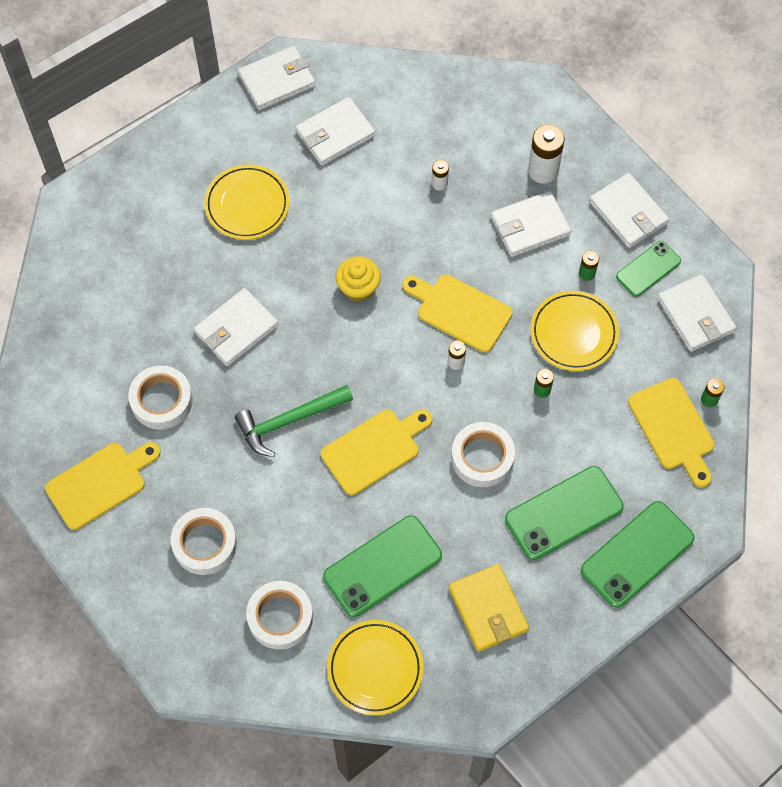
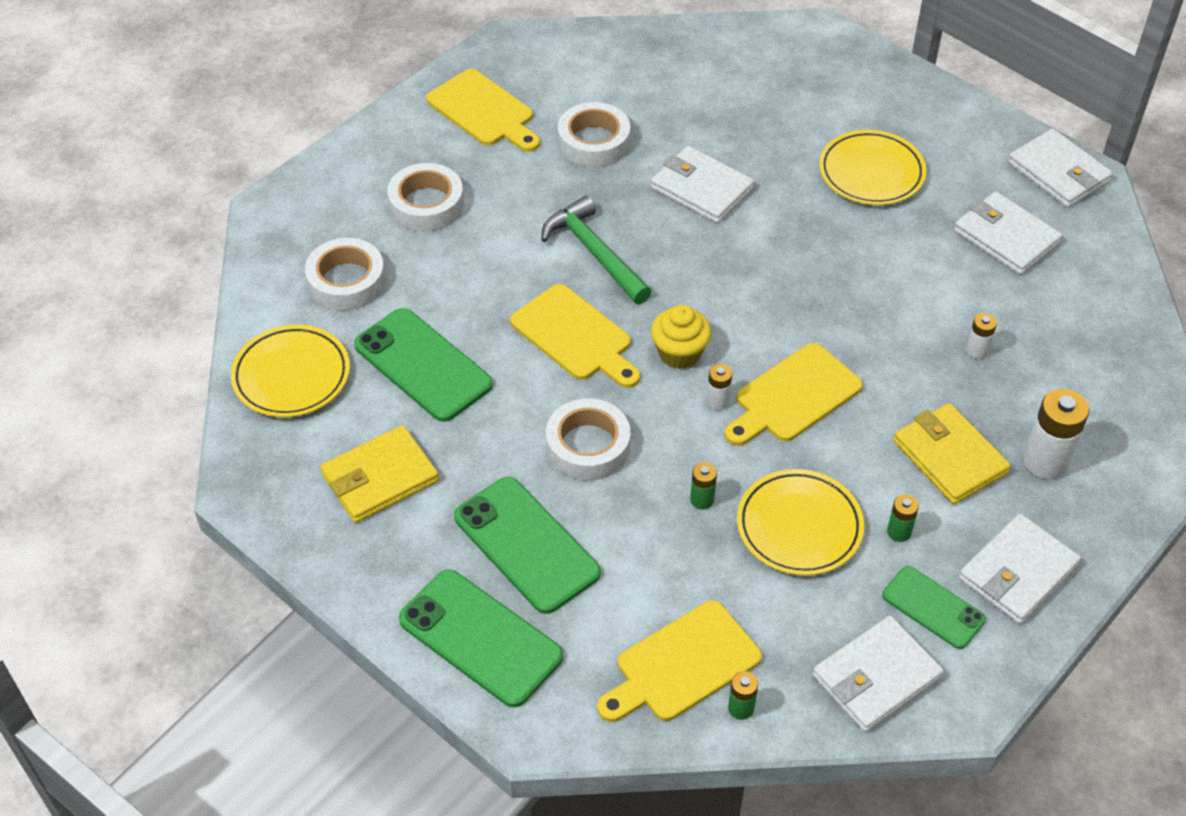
camera: 80 degrees right, 15 degrees down
yellow cupcake [336,256,381,302] -> yellow cupcake moved to [651,305,711,369]
yellow cutting board [403,274,513,353] -> yellow cutting board turned 150 degrees counterclockwise [724,343,863,446]
white wallet [491,191,571,257] -> yellow wallet [893,403,1011,504]

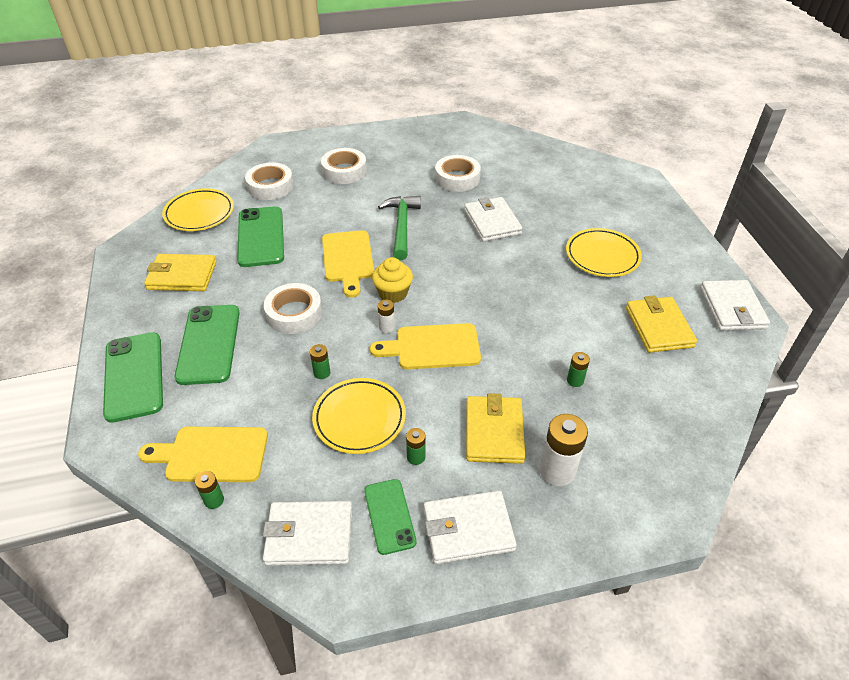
camera: 35 degrees right, 5 degrees down
yellow cutting board [426,69,540,152] -> none
white wallet [954,191,1062,275] -> yellow wallet [626,295,697,353]
white battery [966,313,997,359] -> green battery [567,352,590,387]

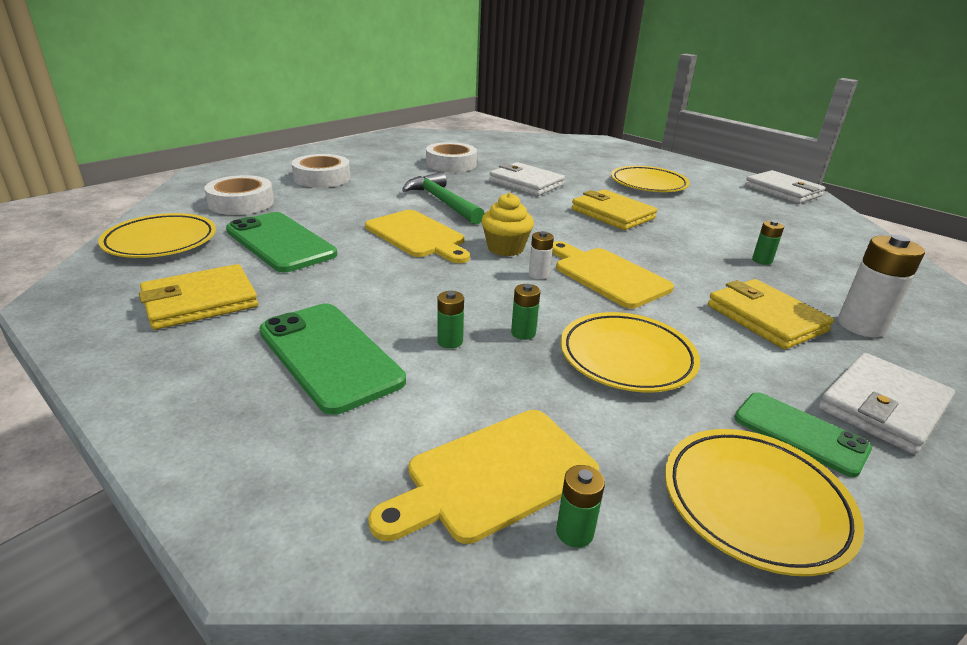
camera: 35 degrees left, 15 degrees down
green phone [103,332,163,423] -> none
white wallet [263,501,352,566] -> yellow plate [665,429,864,576]
white tape [264,283,322,334] -> none
yellow cutting board [370,323,481,369] -> yellow cutting board turned 90 degrees clockwise [552,241,674,308]
green battery [406,428,425,465] -> green battery moved to [437,291,464,349]
yellow wallet [626,295,697,353] -> yellow wallet moved to [571,189,657,230]

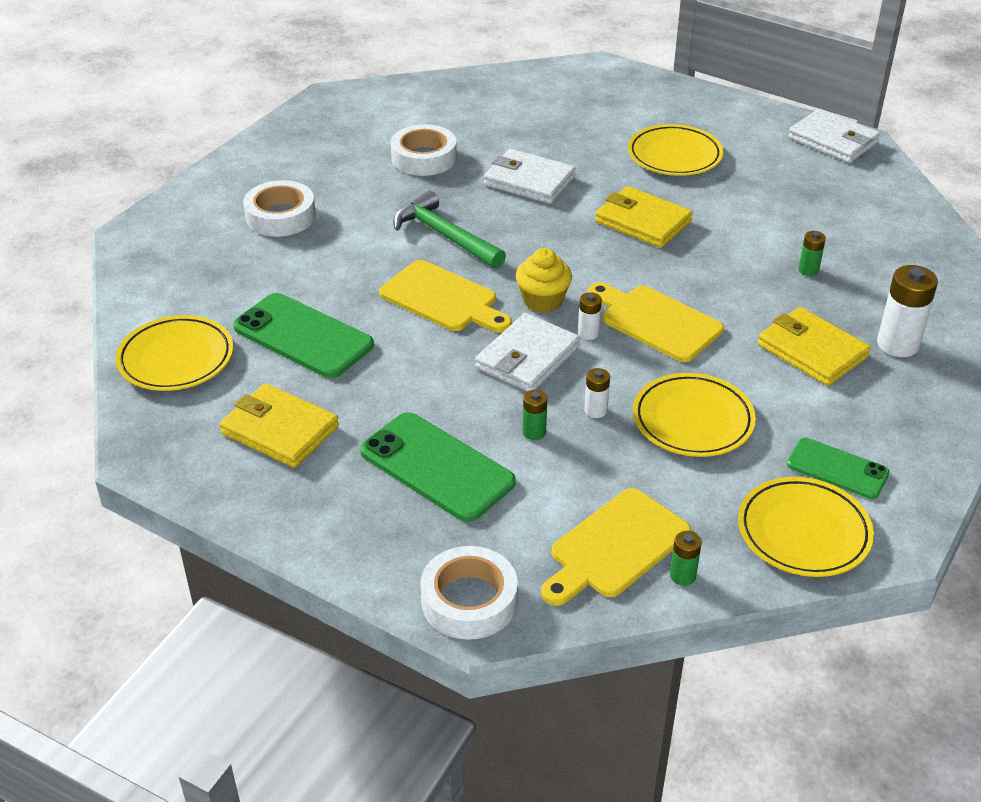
camera: 10 degrees left, 10 degrees up
yellow wallet [139,264,258,330] -> yellow wallet turned 75 degrees clockwise [219,383,339,468]
white tape [204,175,274,215] -> white tape moved to [420,546,518,640]
green battery [511,284,540,340] -> white battery [584,368,610,418]
white wallet [818,353,955,455] -> white wallet moved to [475,313,580,391]

